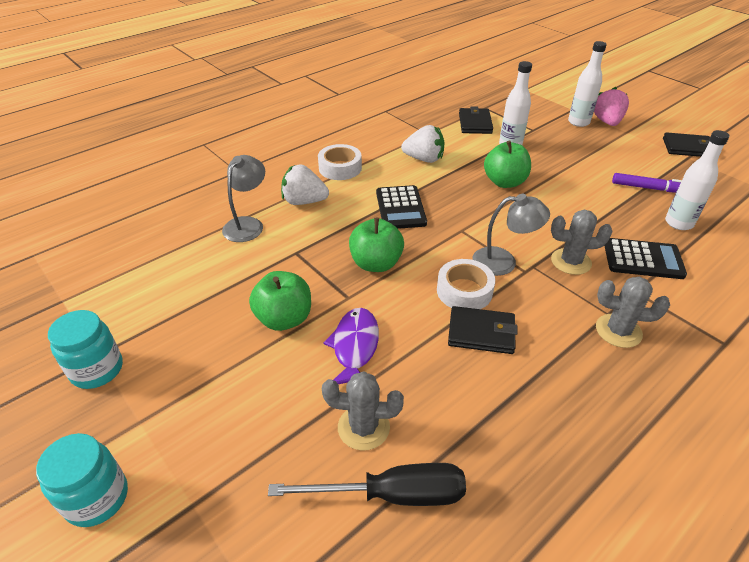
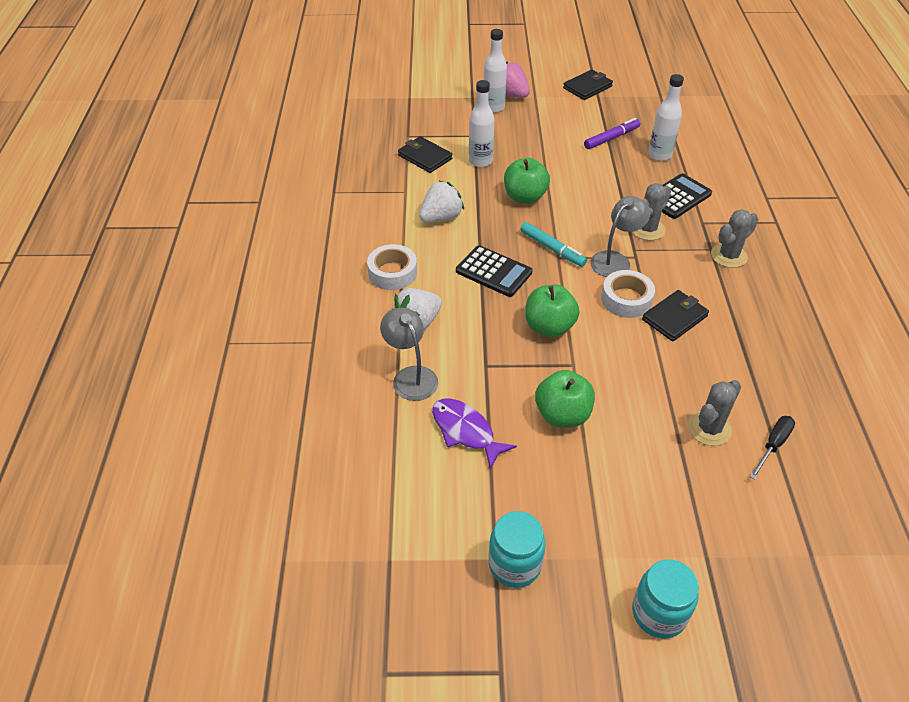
camera: 50 degrees left, 5 degrees up
black screwdriver [268,463,466,506] -> black screwdriver [750,416,795,480], size x0.60
purple fish [323,308,379,384] -> purple fish moved to [432,398,517,470]
none -> turquoise marker [520,222,587,267]

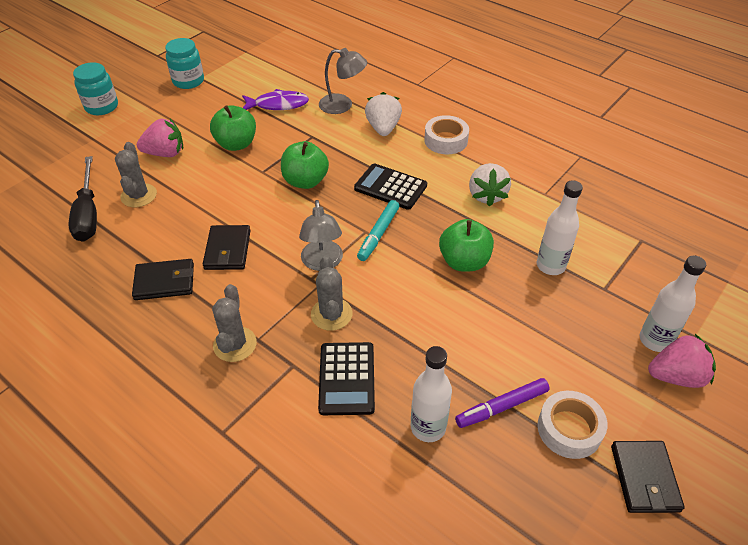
camera: 130 degrees right, 0 degrees up
black wallet [398,136,452,173] -> black wallet moved to [132,259,194,300]
black calculator [456,245,533,297] -> black calculator turned 45 degrees clockwise [354,163,427,210]
turquoise marker [520,222,587,267] -> turquoise marker turned 60 degrees counterclockwise [357,200,399,261]
purple marker [584,118,640,149] -> purple marker turned 60 degrees clockwise [455,378,550,428]
white tape [601,270,655,318] -> white tape moved to [538,391,607,459]
black screwdriver [750,416,795,480] -> black screwdriver [69,156,97,242], size x1.67
none -> pink strawberry [137,119,183,157]

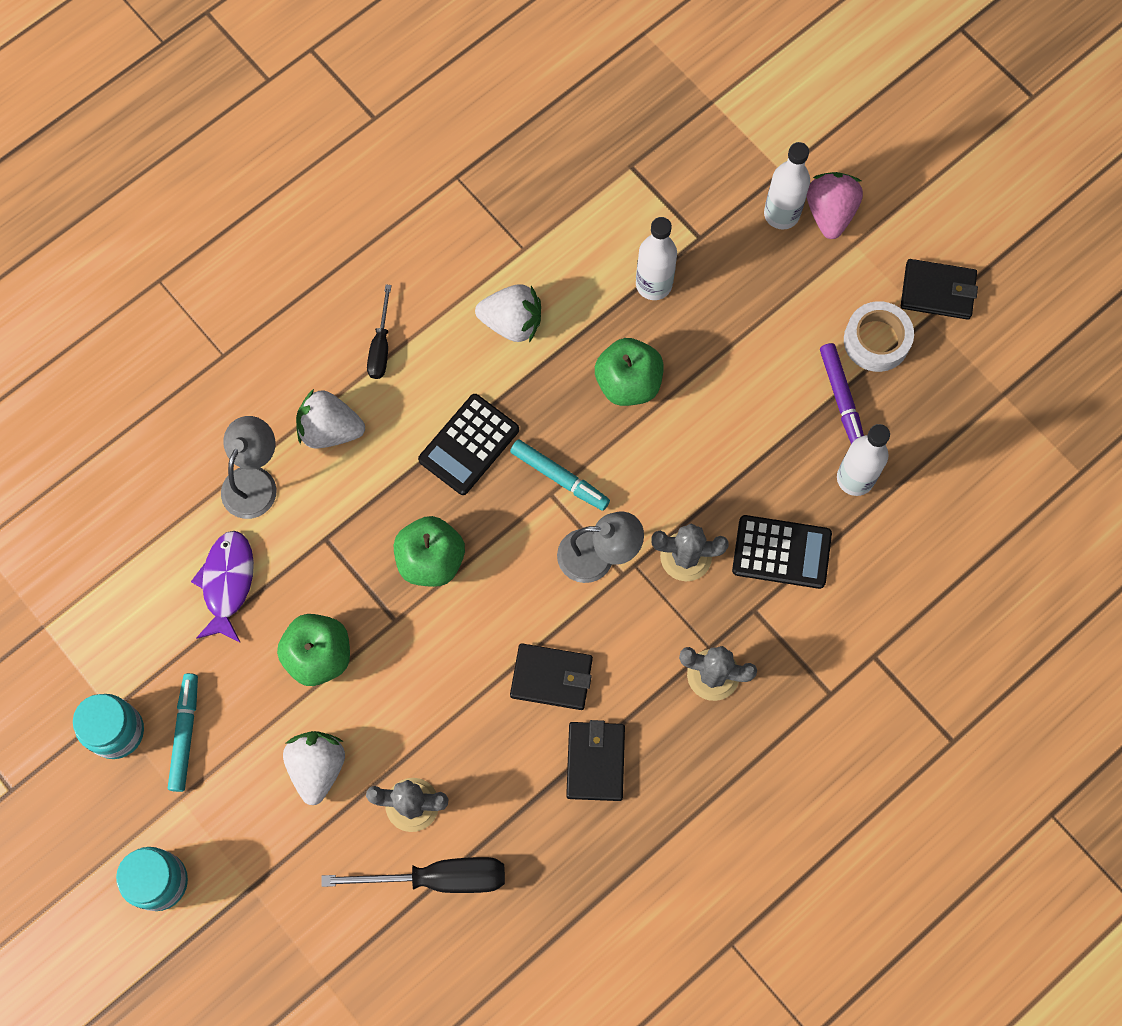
camera: 80 degrees left, 25 degrees up
pink strawberry [137,119,183,157] -> white strawberry [283,731,345,805]
white tape [424,115,469,154] -> black screwdriver [367,285,391,379]
none -> turquoise marker [168,673,198,792]

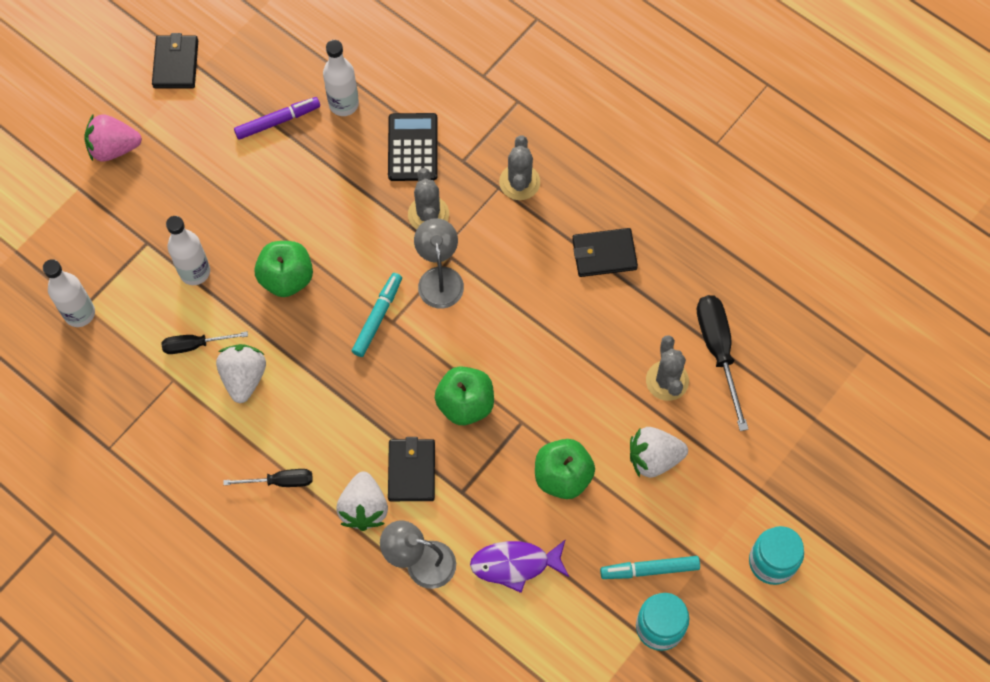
camera: 100 degrees left, 5 degrees down
black calculator [418,394,519,495] -> none
black wallet [510,643,593,710] -> black wallet moved to [388,437,435,501]
white bottle [764,142,810,230] -> white bottle moved to [43,259,95,327]
white tape [844,301,914,372] -> none
none -> black screwdriver [162,332,248,354]

